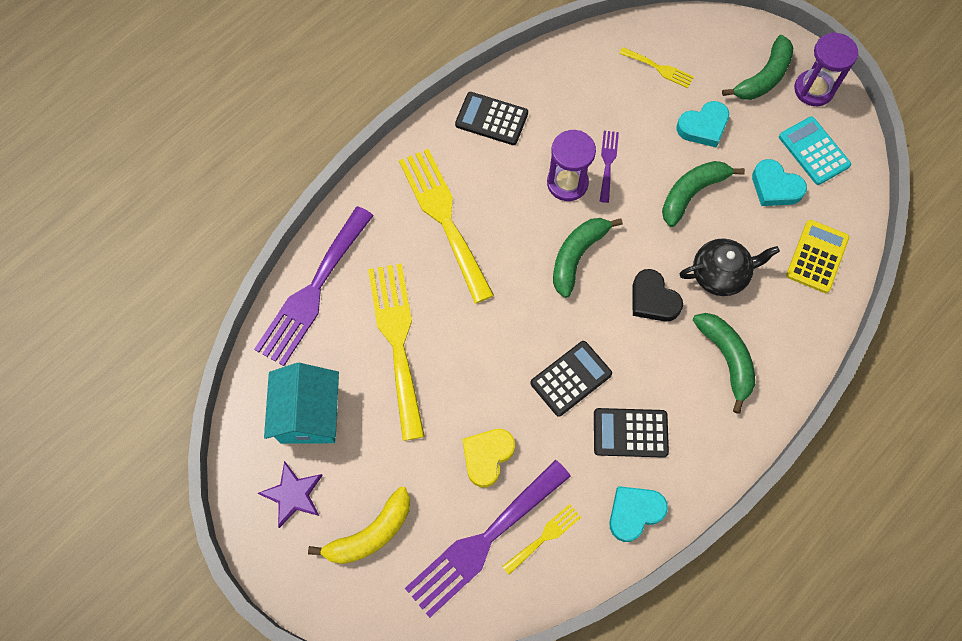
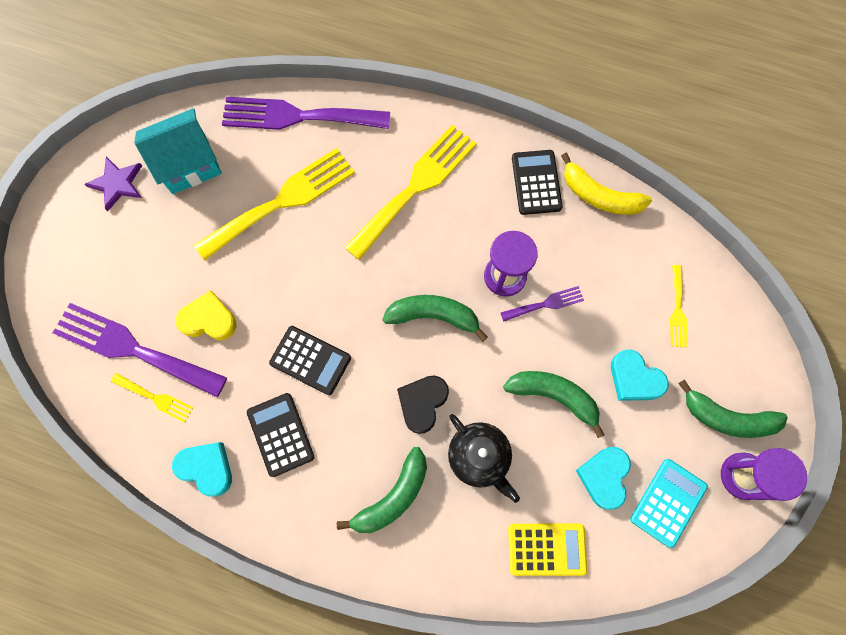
camera: 65 degrees right, 5 degrees up
yellow banana [308,487,410,564] -> yellow banana moved to [561,152,652,215]

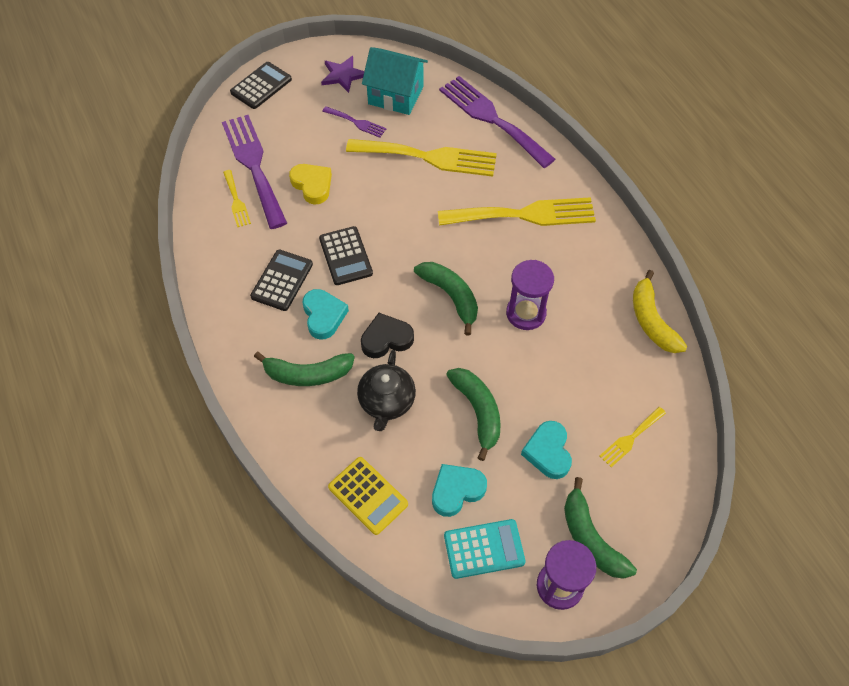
camera: 45 degrees right, 15 degrees down
turquoise heart [172,442,232,497] -> turquoise heart moved to [303,289,349,340]
purple fork [501,286,584,322] -> purple fork moved to [322,106,386,138]
black calculator [512,150,563,215] -> black calculator moved to [230,62,292,109]

